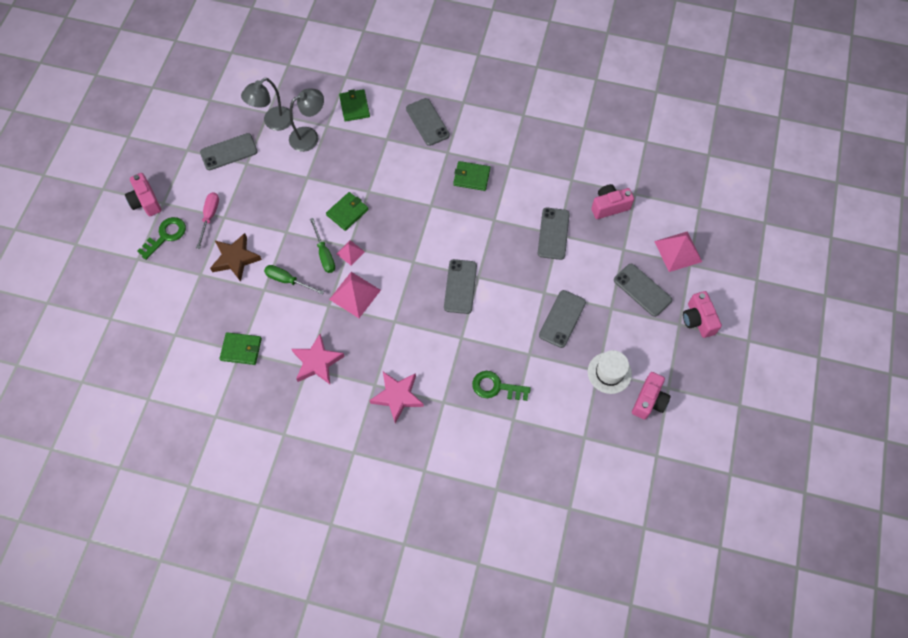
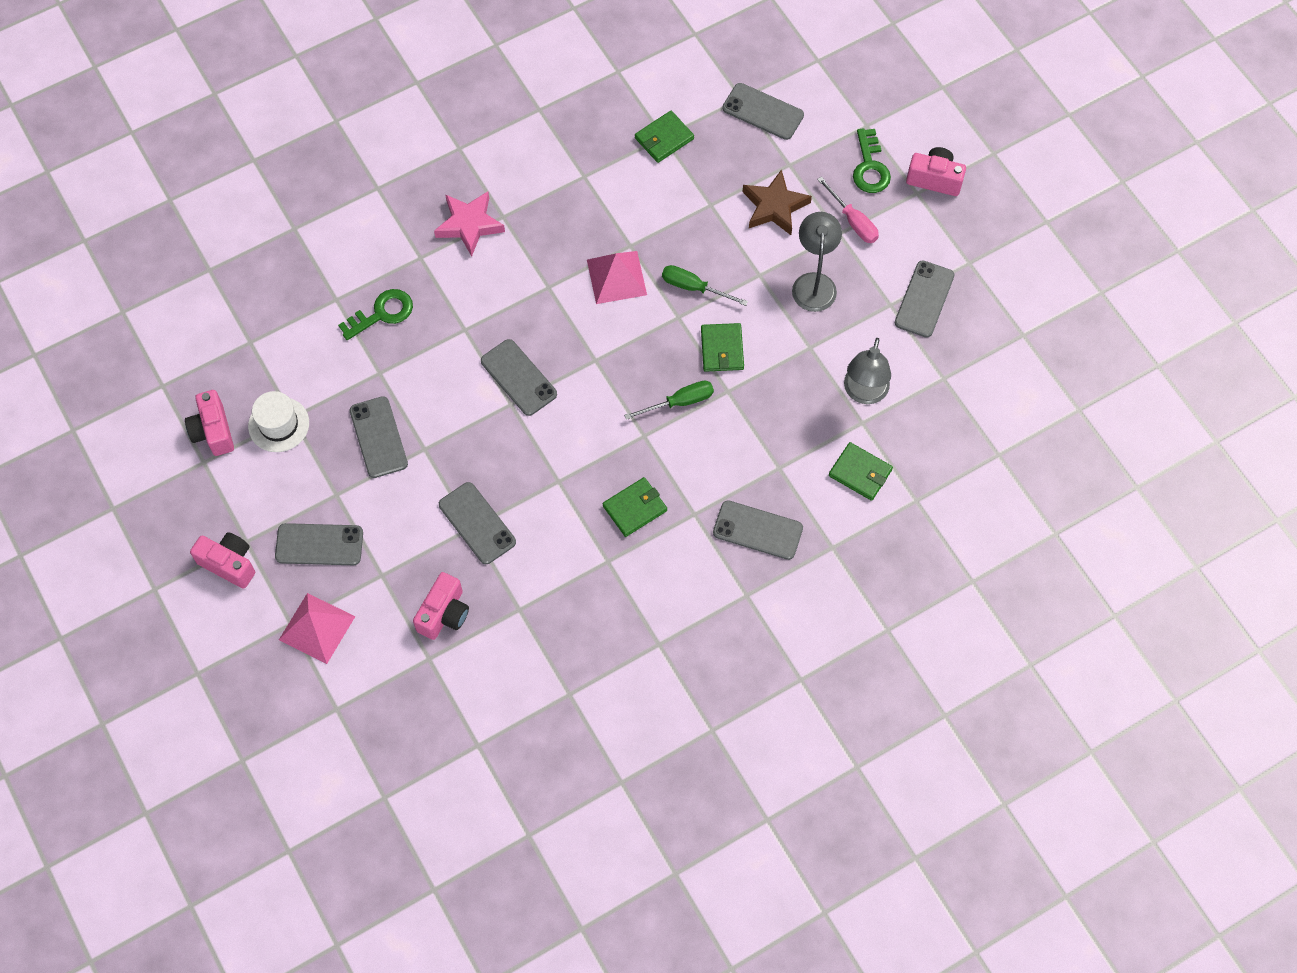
camera: 135 degrees right, 0 degrees up
grey lamp [241,78,293,131] -> grey lamp moved to [792,212,842,312]
green screwdriver [264,265,324,295] -> green screwdriver moved to [624,381,714,420]
pink star [292,334,345,384] -> none
pink pyramid [336,240,365,265] -> none
none -> grey phone [722,83,804,140]

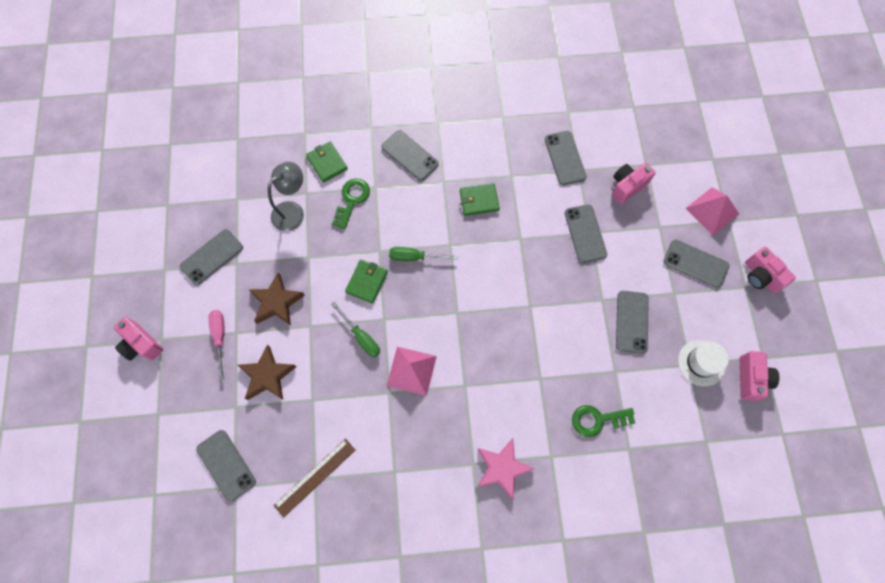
camera: 155 degrees left, 5 degrees up
grey phone [481,339,557,416] -> grey phone moved to [545,131,587,186]
green wallet [635,111,694,163] -> brown ruler [273,438,355,518]
grey lamp [792,212,842,312] -> brown star [248,272,305,326]
green key [853,128,891,193] -> green key moved to [332,179,370,230]

